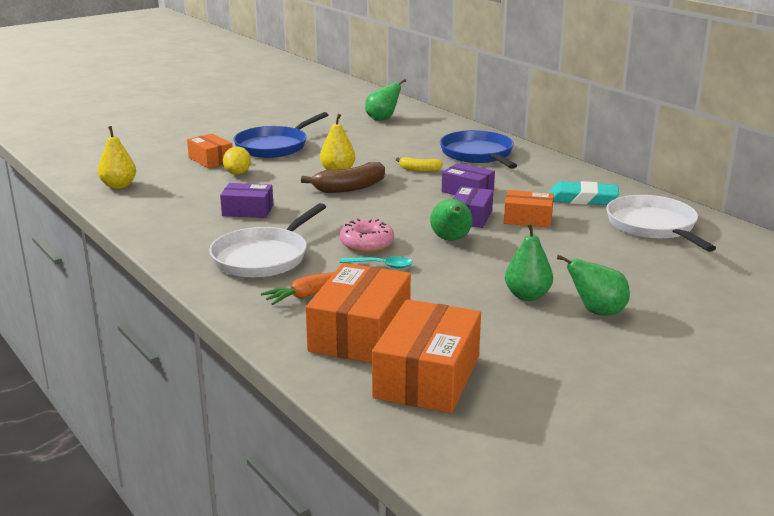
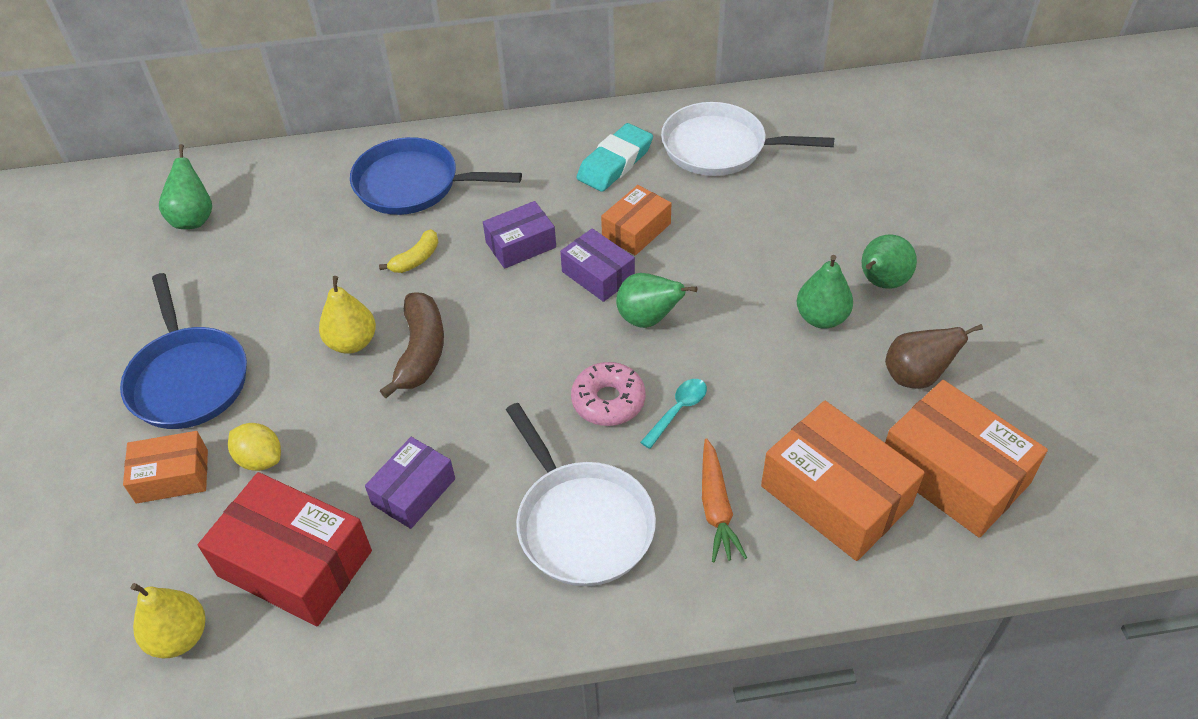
camera: 60 degrees left, 25 degrees up
none -> red box [198,472,372,626]
none -> brown pear [885,324,983,389]

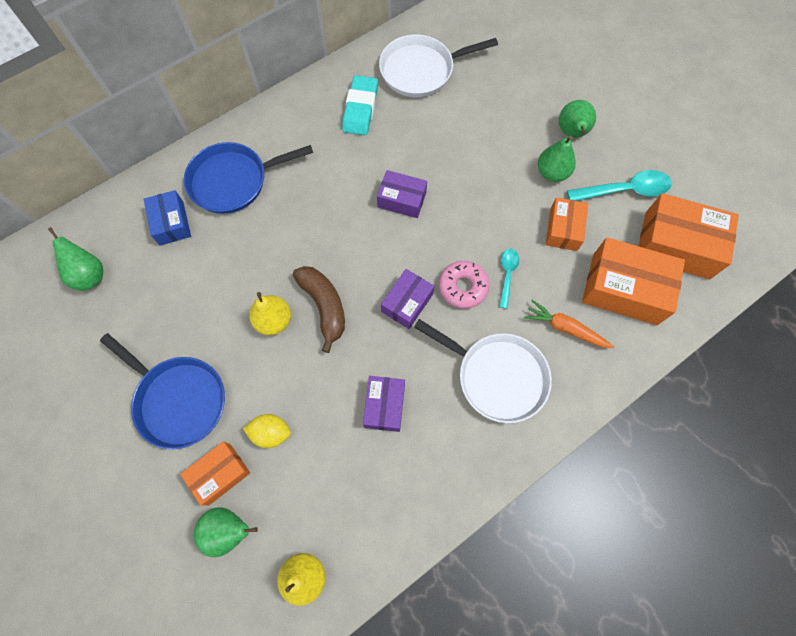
camera: 30 degrees left, 20 degrees up
red box [198,472,372,626] -> none
yellow banana [379,229,438,273] -> none
purple box [483,201,556,269] -> purple box moved to [381,269,434,329]
orange box [601,185,671,255] -> orange box moved to [546,198,588,251]
green pear [616,273,697,328] -> green pear moved to [194,508,258,557]
orange carrot [702,438,747,562] -> orange carrot turned 150 degrees clockwise [524,300,614,348]
brown pear [885,324,983,389] -> turquoise spoon [567,170,672,201]
none -> blue box [144,190,191,246]

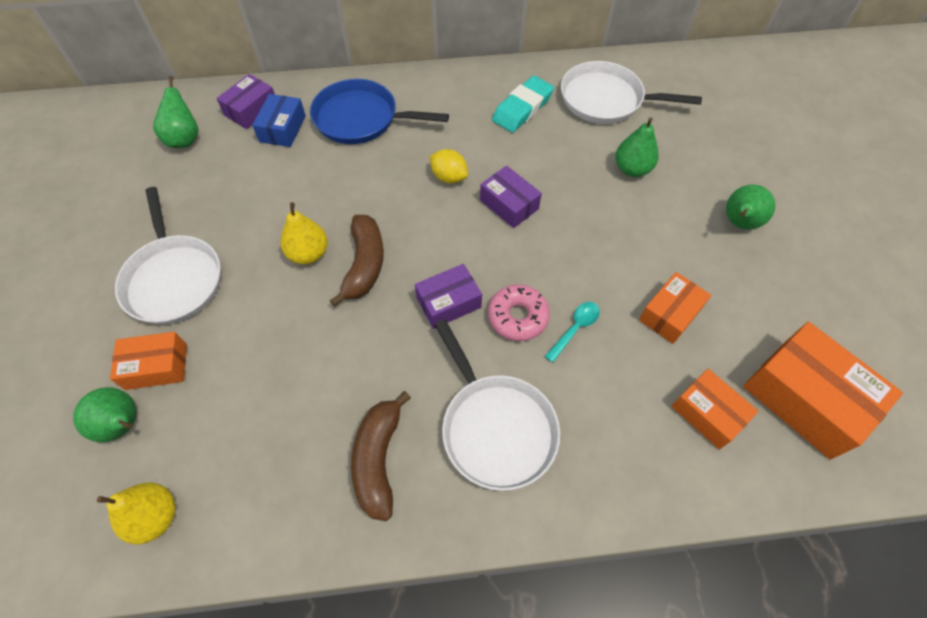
camera: 30 degrees right, 10 degrees down
blue pan [100,333,225,449] -> white pan [115,187,221,324]
yellow lemon [243,414,291,448] -> yellow lemon moved to [430,149,468,183]
purple box [363,376,405,432] -> purple box moved to [216,74,275,129]
orange carrot [524,300,614,348] -> none
green pear [538,136,576,182] -> green pear moved to [615,117,659,177]
turquoise spoon [567,170,672,201] -> none
orange box [582,237,685,325] -> orange box [671,369,758,449], size x0.59
none -> brown banana [351,391,411,521]

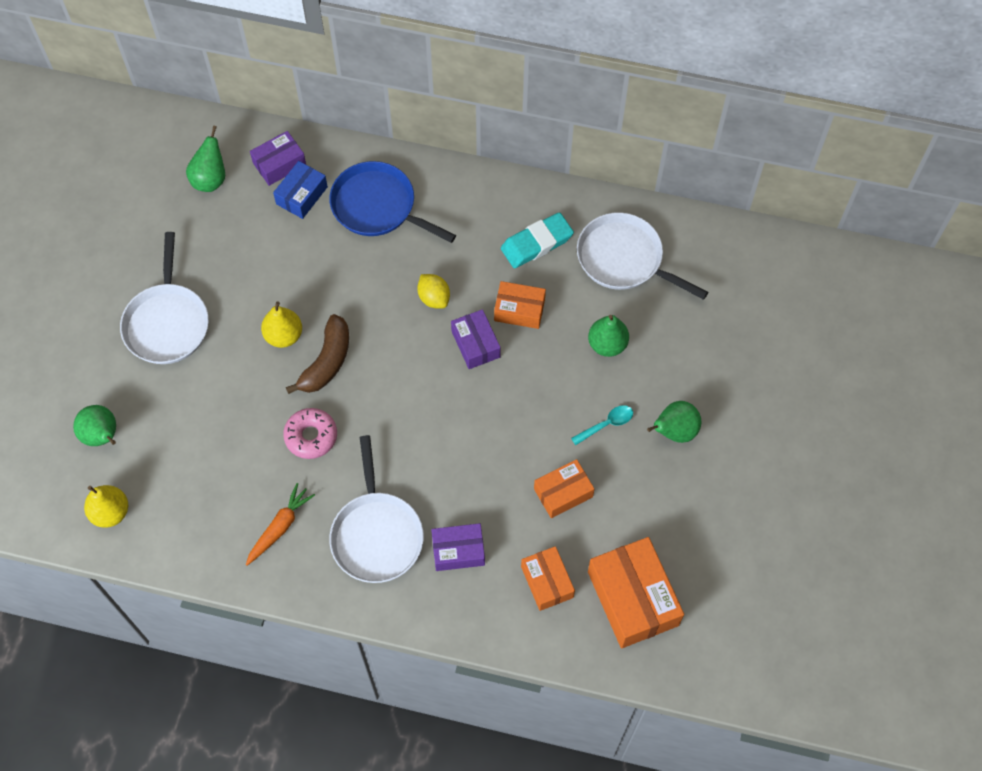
camera: 20 degrees right, 5 degrees up
orange box [110,332,187,390] -> orange box moved to [494,281,546,329]
brown banana [351,391,411,521] -> orange carrot [246,483,315,566]
purple box [415,264,482,329] -> purple box moved to [431,523,485,571]
pink donut [488,284,550,341] -> pink donut moved to [283,408,337,459]
turquoise spoon [545,302,600,363] -> turquoise spoon moved to [571,405,633,445]

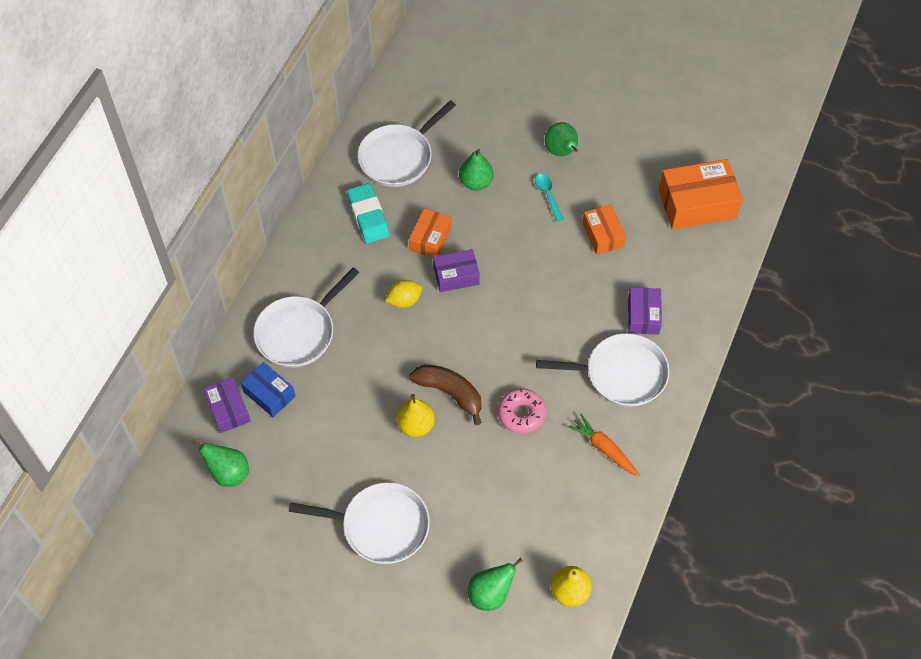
camera: 80 degrees left, 5 degrees down
blue pan [329,161,456,243] -> white pan [253,267,359,368]
orange box [521,546,575,611] -> none

